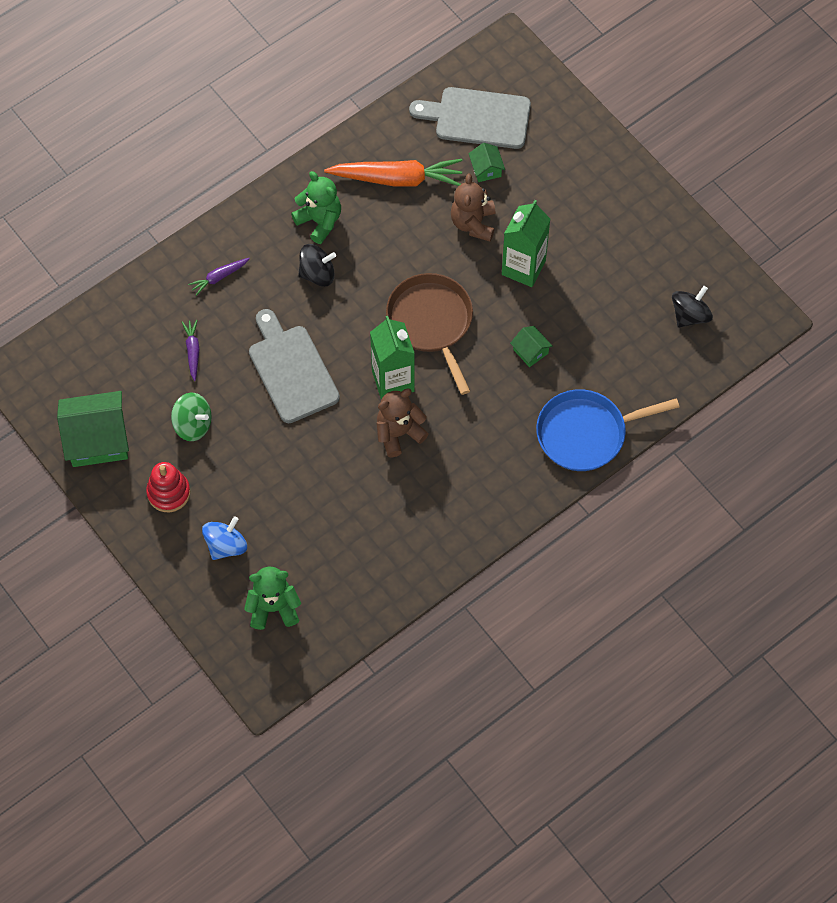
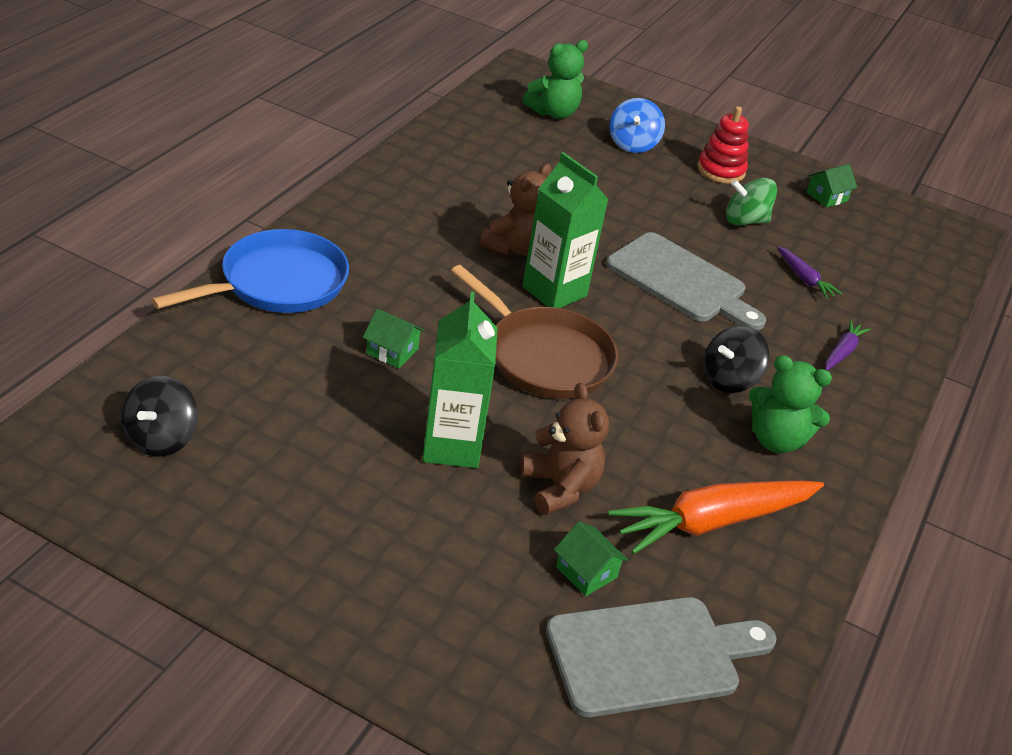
camera: 150 degrees right, 25 degrees down
green house [57,391,129,467] -> green house [807,164,857,208], size x0.48

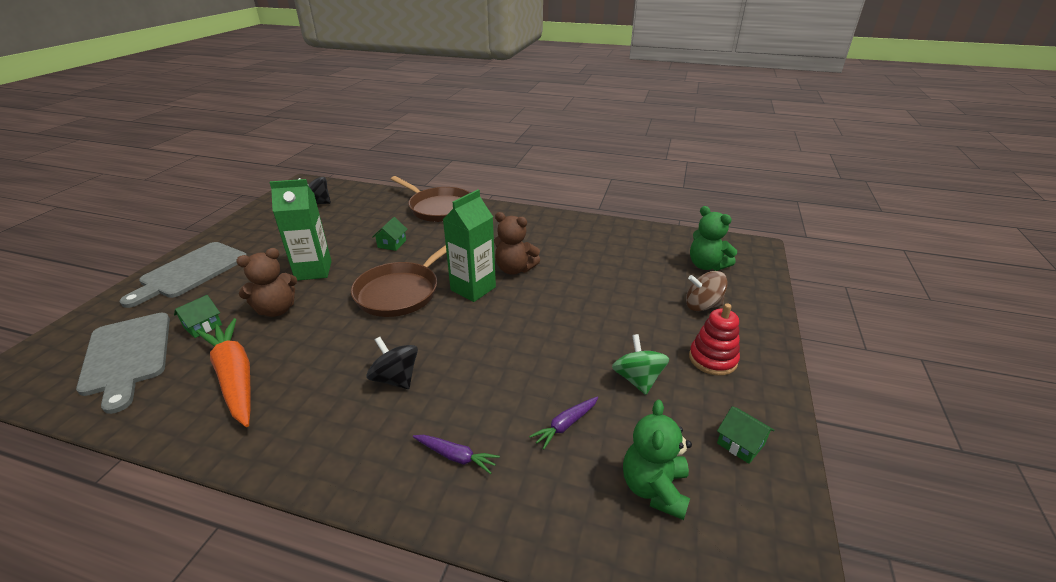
camera: 85 degrees right, 5 degrees down
blue pan [151,229,349,313] -> brown pan [391,176,470,222]
grey cutting board [606,232,766,330] -> grey cutting board moved to [120,242,247,308]
blue spinning top [609,98,665,153] -> brown spinning top [686,271,728,311]
green teddy bear [749,355,832,453] -> green teddy bear moved to [623,400,692,520]

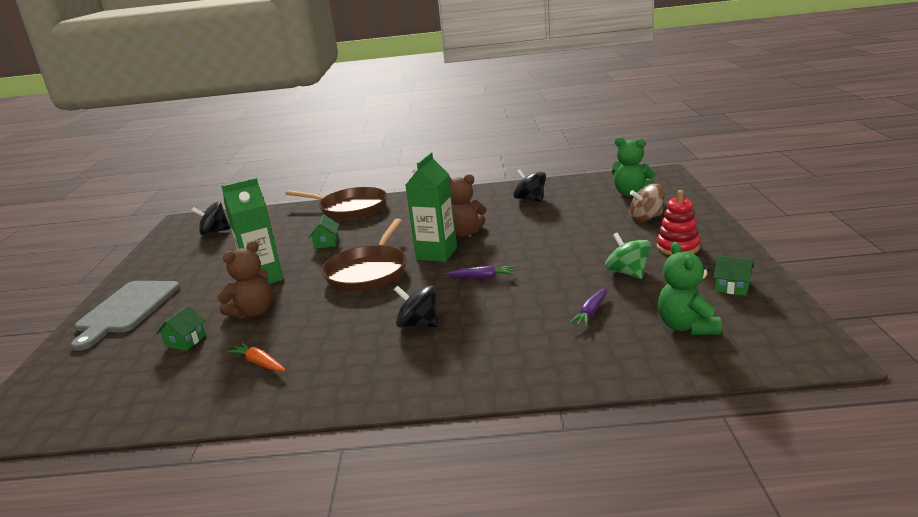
camera: 15 degrees left, 10 degrees down
grey cutting board [76,313,170,414] -> none
orange carrot [196,318,250,427] -> orange carrot [228,342,285,372], size x0.48
purple carrot [413,435,500,474] -> purple carrot moved to [446,265,515,279]
none -> black spinning top [513,169,546,202]

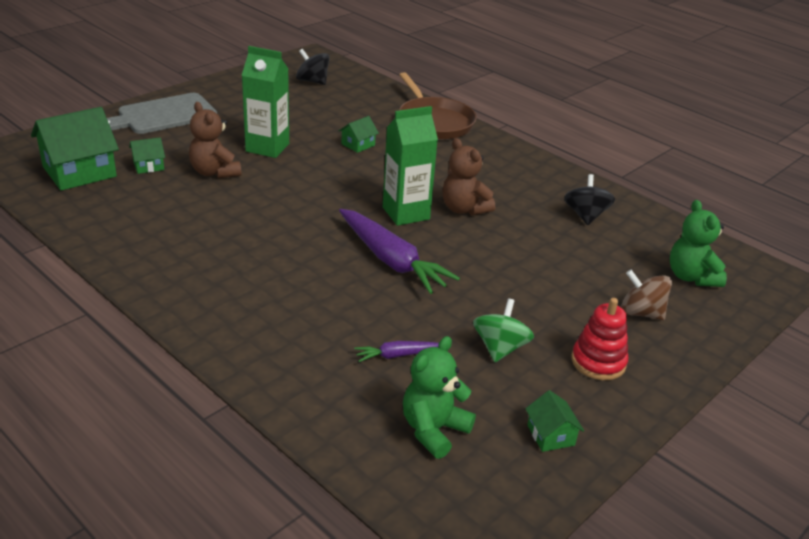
camera: 40 degrees right, 10 degrees up
brown teddy bear [218,241,272,319] -> brown teddy bear turned 60 degrees clockwise [189,102,241,178]
orange carrot [228,342,285,372] -> none
brown pan [321,219,407,291] -> none
black spinning top [394,285,438,328] -> none
purple carrot [446,265,515,279] -> purple carrot [339,209,460,294], size x2.10
none -> green house [31,107,119,191]

